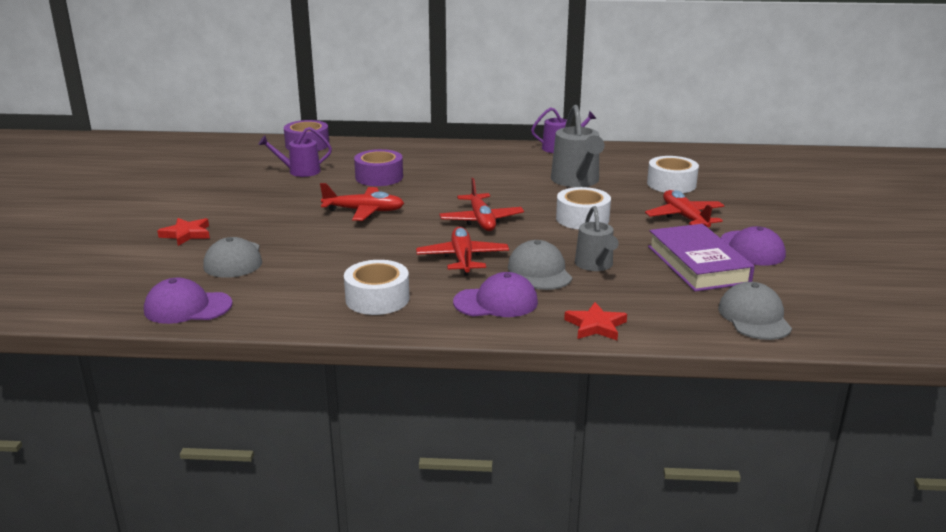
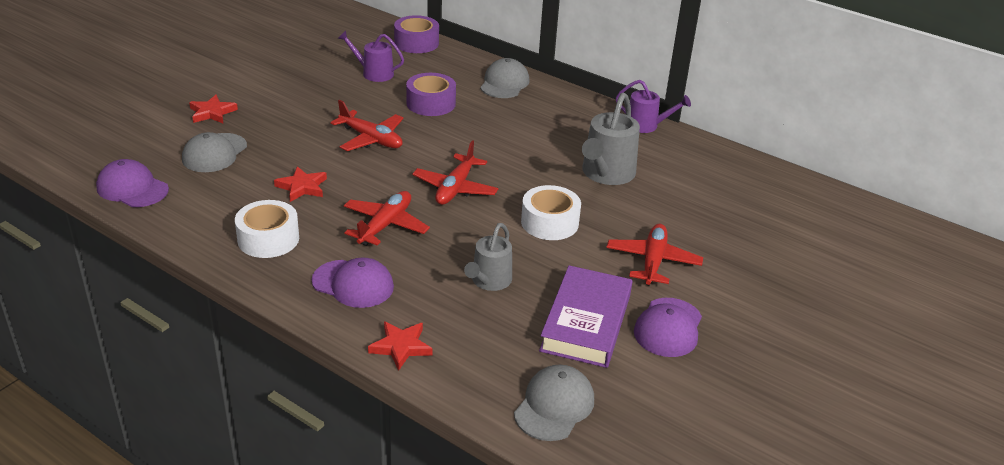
camera: 30 degrees right, 10 degrees up
grey cap [508,240,572,290] -> grey cap moved to [480,58,530,98]
white tape [647,156,699,193] -> none
none -> red star [274,166,327,202]

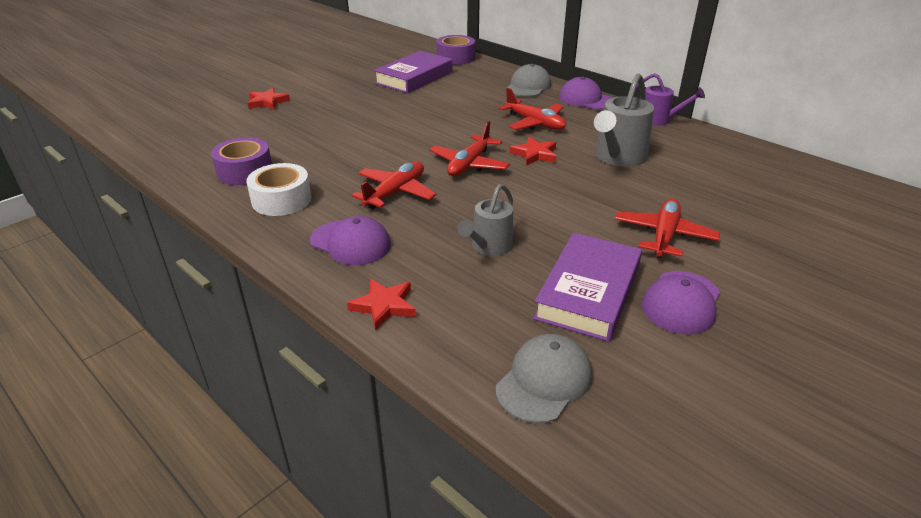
camera: 10 degrees right, 0 degrees up
purple cap [96,159,169,207] -> purple cap moved to [559,77,613,110]
grey cap [182,132,247,172] -> none
red star [274,166,327,202] -> red star moved to [510,137,556,166]
red plane [331,100,403,151] -> red plane moved to [499,88,566,130]
purple watering can [338,31,404,82] -> purple book [374,51,452,93]
purple tape [406,73,456,116] -> purple tape moved to [211,137,272,185]
white tape [521,185,581,240] -> none

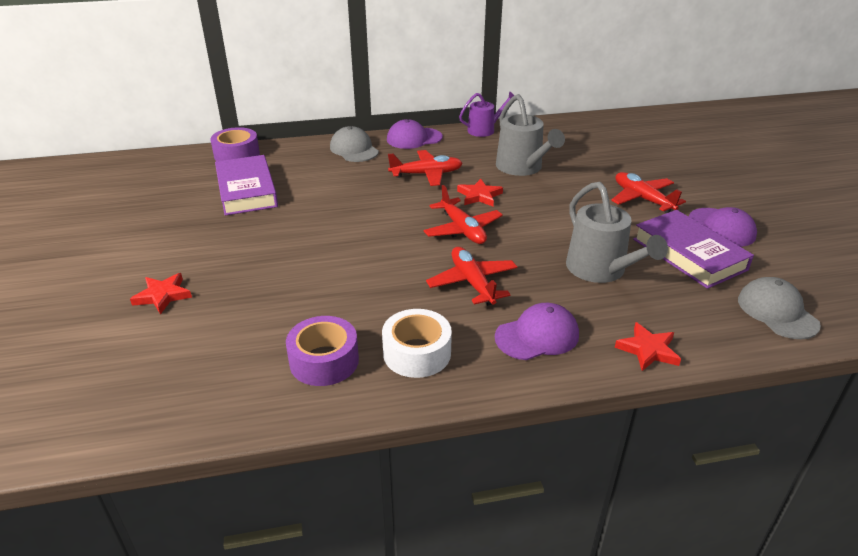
camera: 55 degrees left, 0 degrees up
grey watering can [457,184,514,256] -> grey watering can [566,182,668,283], size x1.55

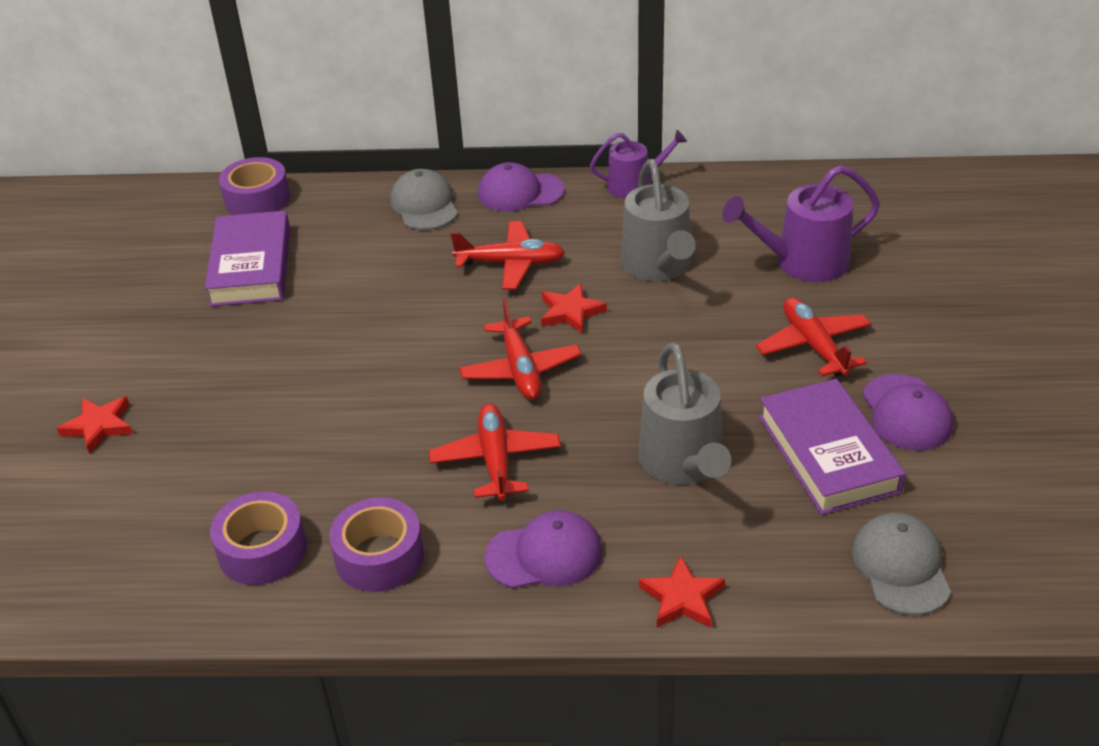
camera: 15 degrees right, 5 degrees up
white tape [382,309,452,378] -> purple tape [329,497,424,592]
none -> purple watering can [722,165,880,282]

